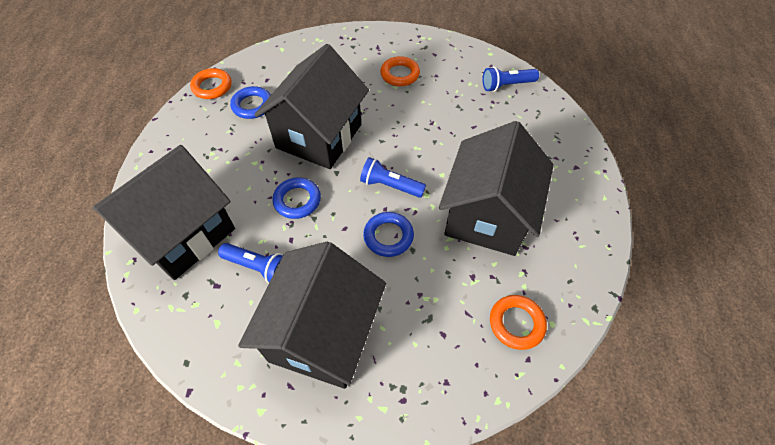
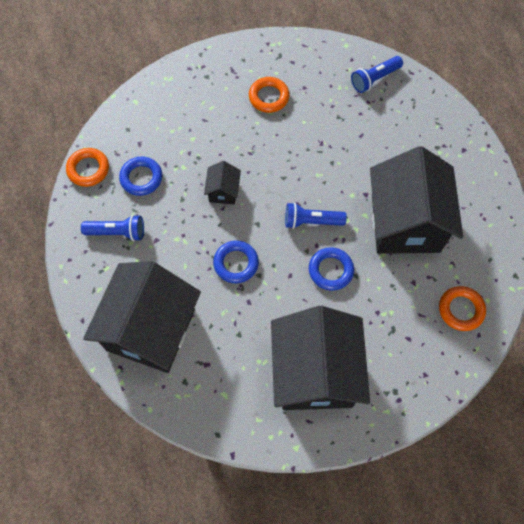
camera: 20 degrees left, 10 degrees up
blue flashlight [218,243,283,283] -> blue flashlight moved to [81,215,144,241]
black house [254,44,369,169] -> black house [204,161,241,204], size x0.42

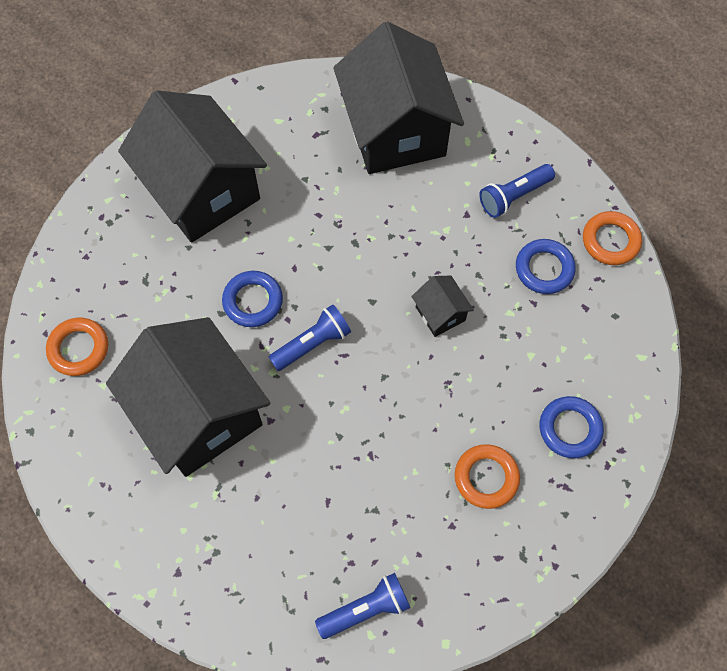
camera: 145 degrees right, 0 degrees up
blue ring [213,241,259,283] -> blue ring moved to [539,396,604,458]
blue flashlight [351,56,403,93] -> blue flashlight turned 45 degrees clockwise [315,573,410,639]

